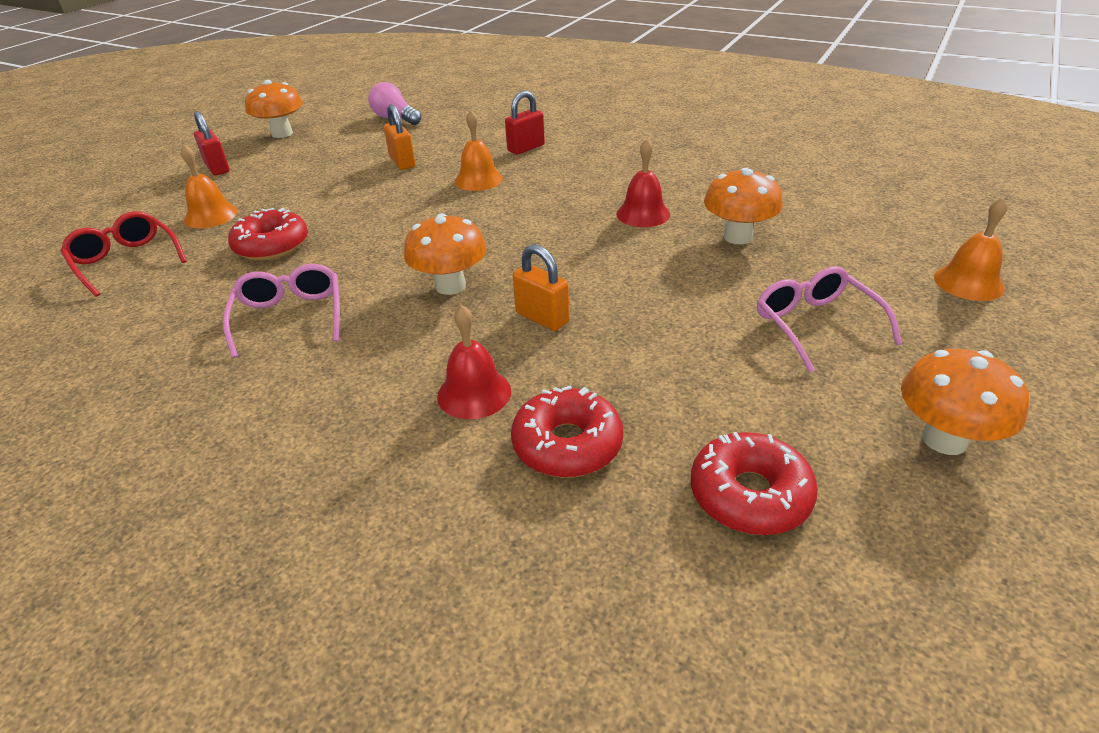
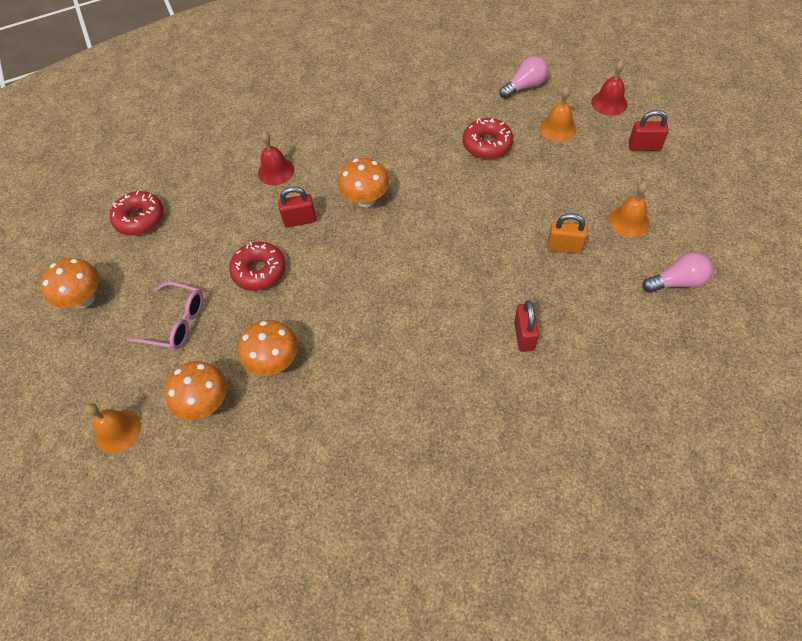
camera: 130 degrees right, 20 degrees up
red glasses [60,211,187,297] -> pink light bulb [499,56,548,99]
pink glasses [223,264,340,358] -> none
orange mushroom [245,80,303,138] -> orange mushroom moved to [165,361,227,420]
orange bell [455,110,503,191] -> orange bell moved to [609,182,650,238]
red donut [511,386,623,478] -> red donut moved to [229,242,285,291]
orange padlock [513,244,569,331] -> red padlock [278,186,317,228]
red bell [616,139,670,227] -> red bell moved to [591,60,627,116]

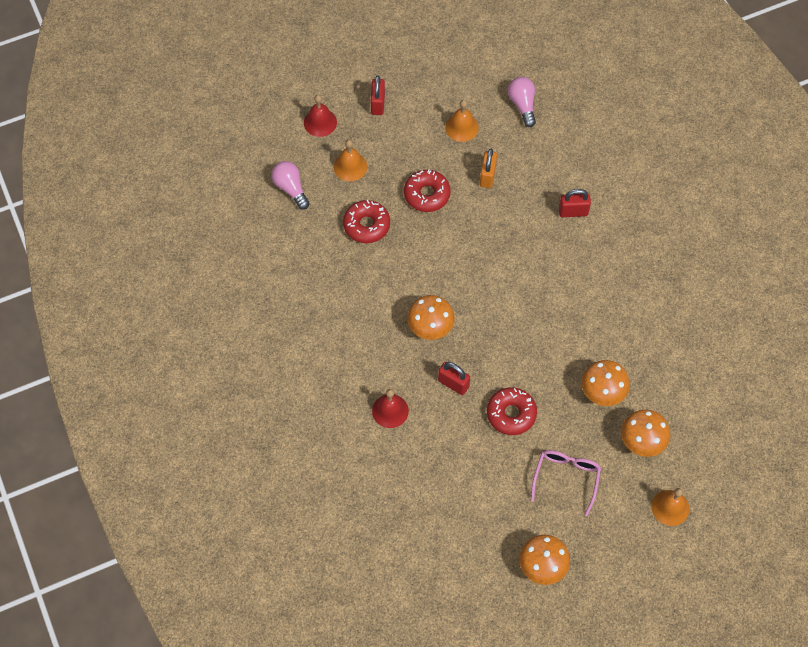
camera: 95 degrees left, 5 degrees up
red donut [110,191,164,236] -> red donut moved to [404,169,451,212]
red padlock [278,186,317,228] -> red padlock turned 45 degrees counterclockwise [438,362,470,395]

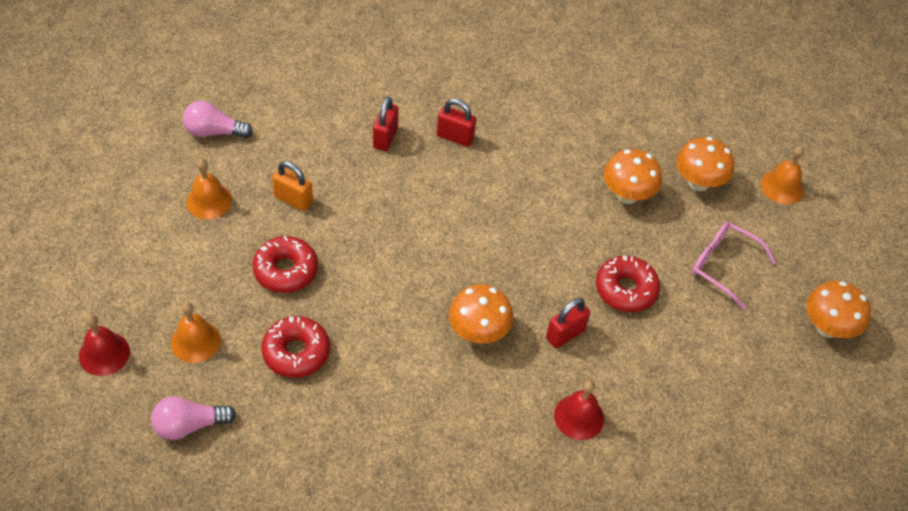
camera: 75 degrees left, 10 degrees down
red padlock [371,76,385,115] -> red padlock moved to [437,99,476,147]

